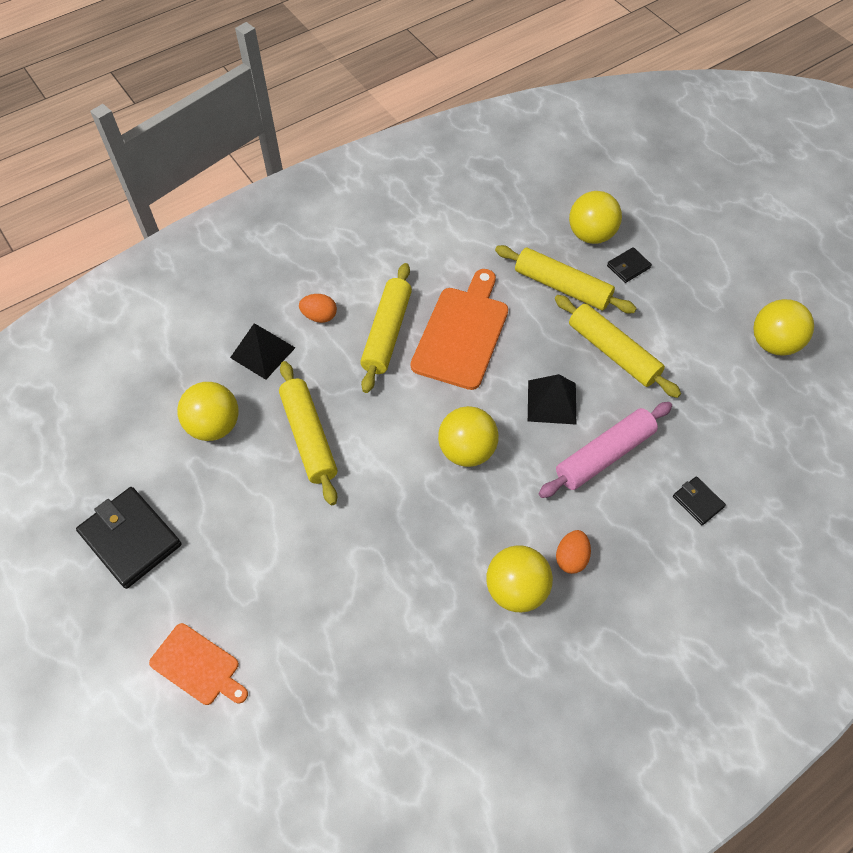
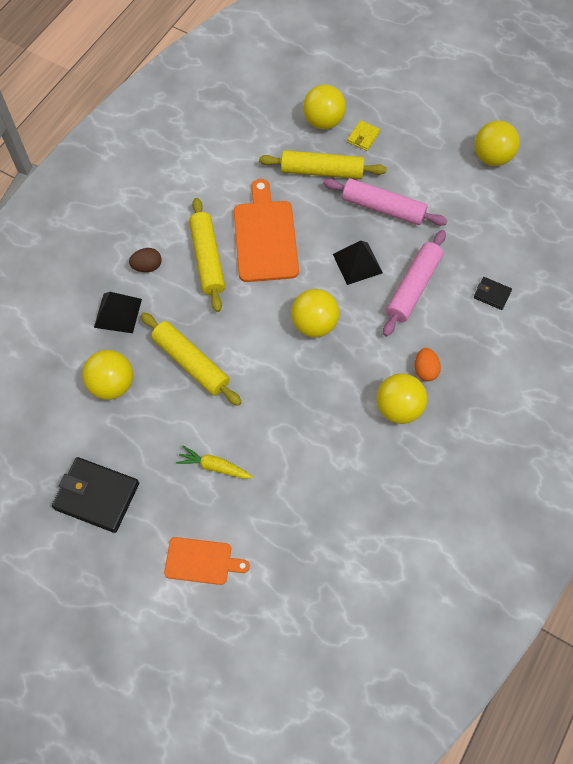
camera: 25 degrees left, 5 degrees up
orange egg [299,294,337,323] -> brown egg [129,248,162,272]
yellow rolling pin [555,295,681,398] -> pink rolling pin [323,178,448,226]
black wallet [607,247,652,283] -> yellow wallet [347,120,380,151]
none -> yellow carrot [176,446,253,479]

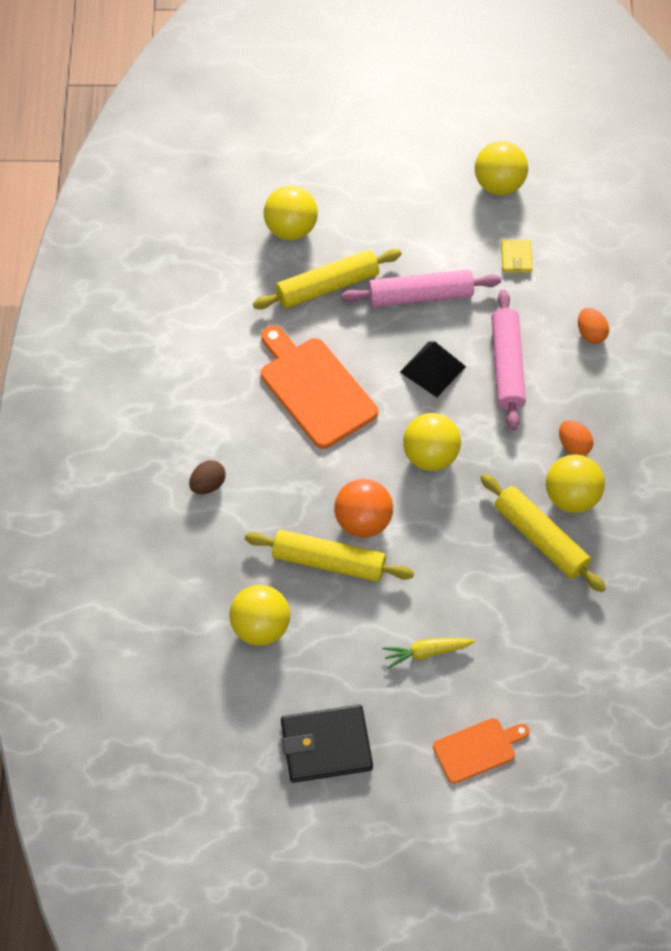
camera: 30 degrees left, 5 degrees down
black pyramid [94,292,142,333] -> none
yellow rolling pin [189,198,225,312] -> yellow rolling pin moved to [481,474,606,592]
yellow wallet [347,120,380,151] -> yellow wallet moved to [501,240,533,273]
black wallet [474,277,512,310] -> orange egg [578,308,609,344]
none -> orange ball [334,479,393,538]

